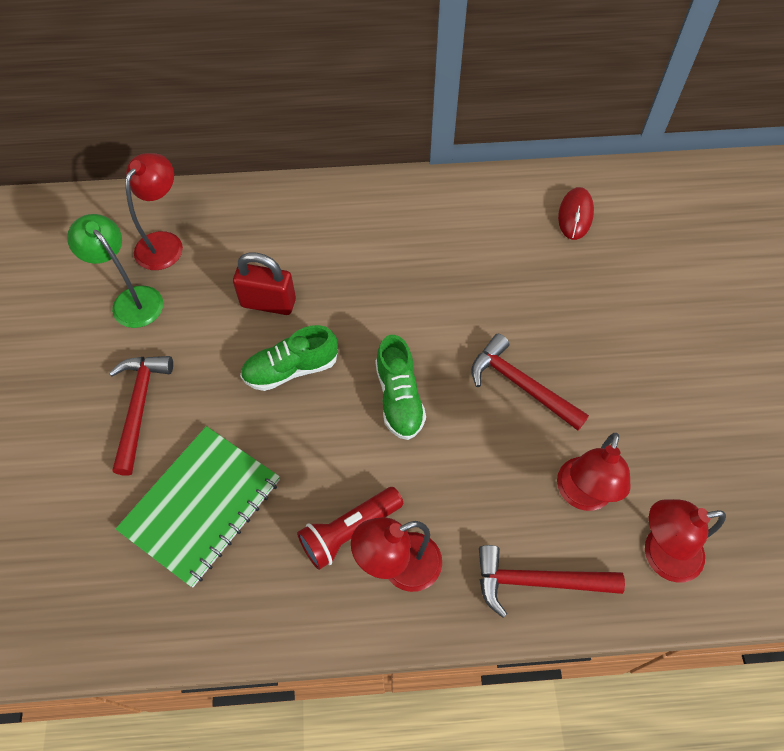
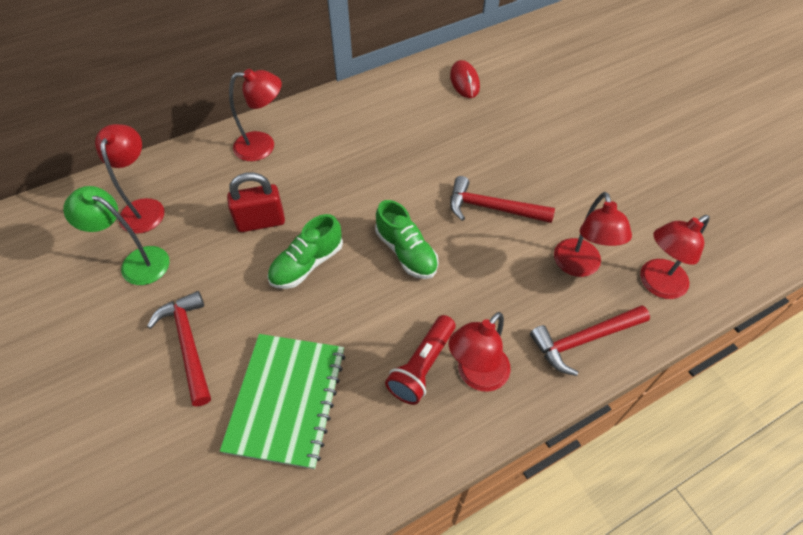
camera: 25 degrees left, 5 degrees down
none -> red lamp [229,69,282,161]

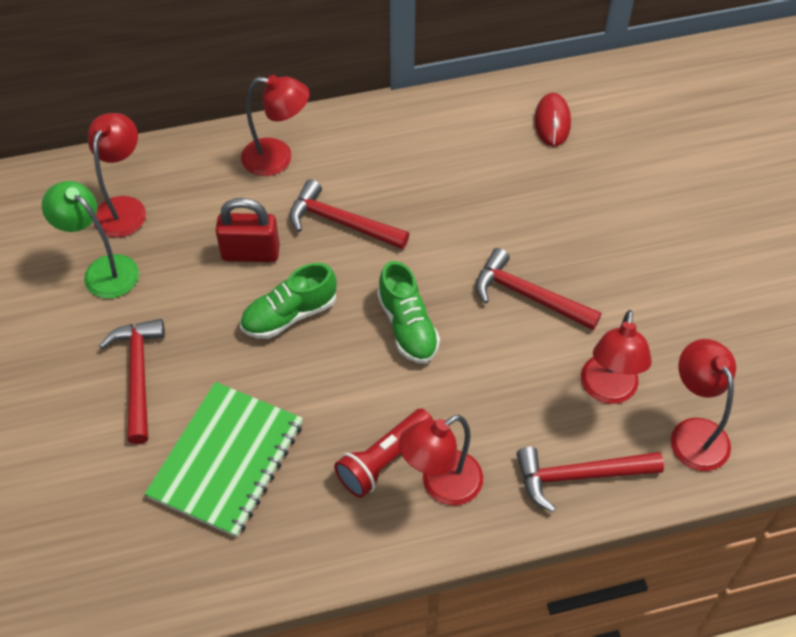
camera: 15 degrees right, 0 degrees up
red lamp [640,215,710,299] -> red lamp turned 90 degrees clockwise [671,339,736,471]
none -> red hammer [290,179,409,249]

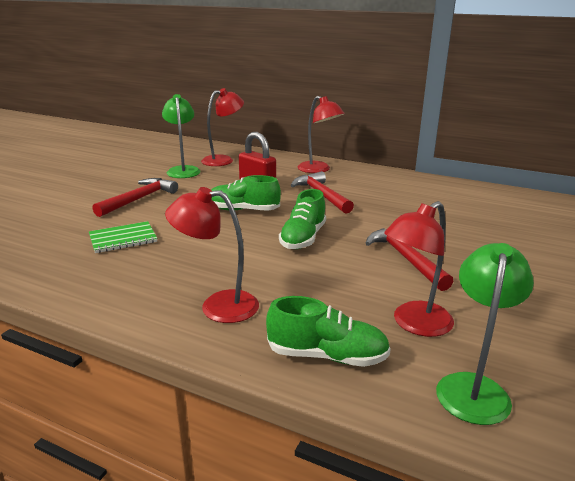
camera: 40 degrees right, 30 degrees down
green notebook [145,382,303,537] -> green notebook [89,221,157,253], size x0.57
red flashlight [334,409,433,498] -> none
red hammer [517,447,664,512] -> green shoe [266,296,391,367]
red mouse [535,93,571,147] -> none
red lamp [671,339,736,471] -> green lamp [436,243,534,425]

